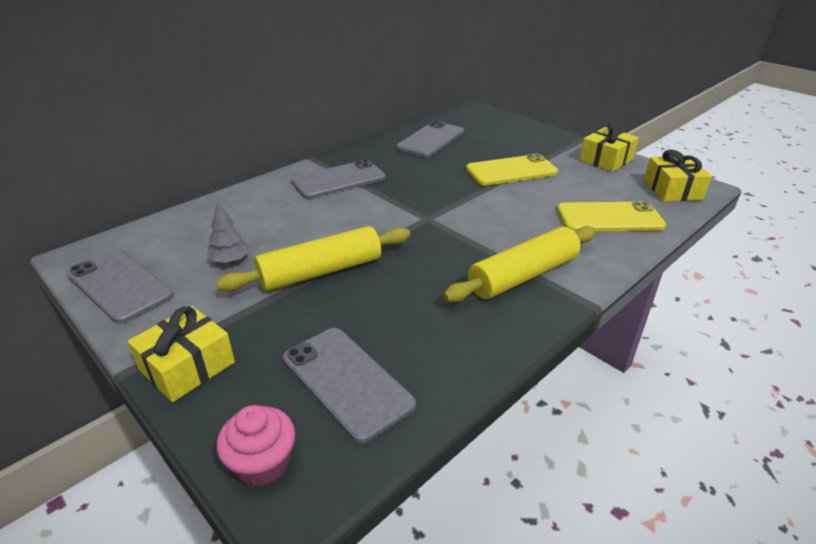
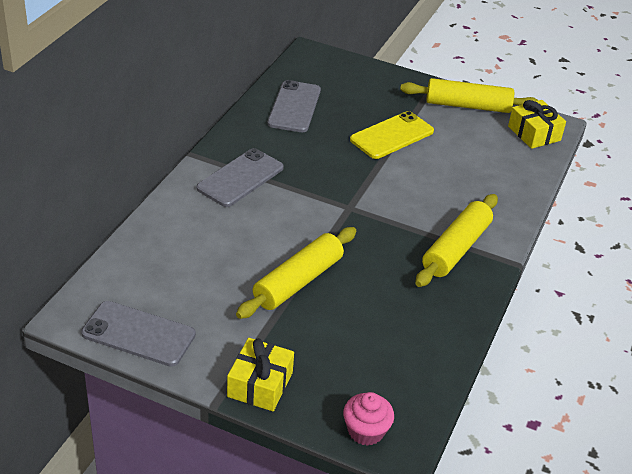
camera: 25 degrees left, 5 degrees up
grey tree [207,202,250,264] -> none
grey phone [283,328,416,443] -> none
yellow phone [557,201,666,232] -> none
yellow gift [579,122,639,172] -> yellow rolling pin [400,78,539,113]

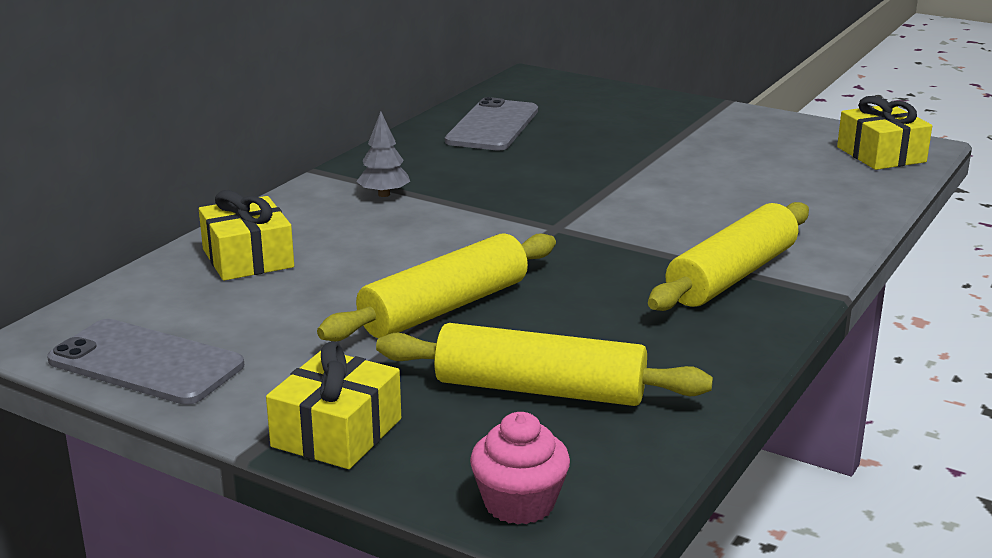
camera: 10 degrees right, 15 degrees down
grey phone [197,148,284,207] -> grey tree [356,112,410,197]
yellow phone [350,111,434,159] -> none
yellow rolling pin [400,78,539,113] -> yellow rolling pin moved to [376,323,713,406]
none -> yellow gift [199,190,294,281]

